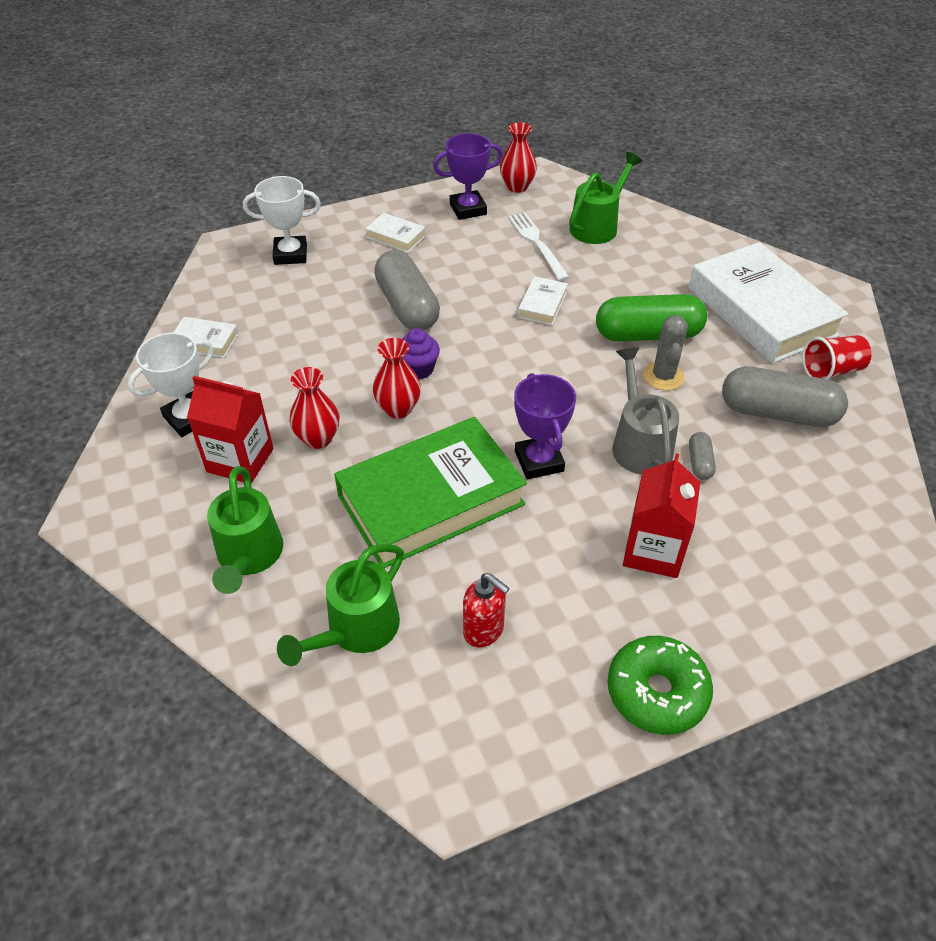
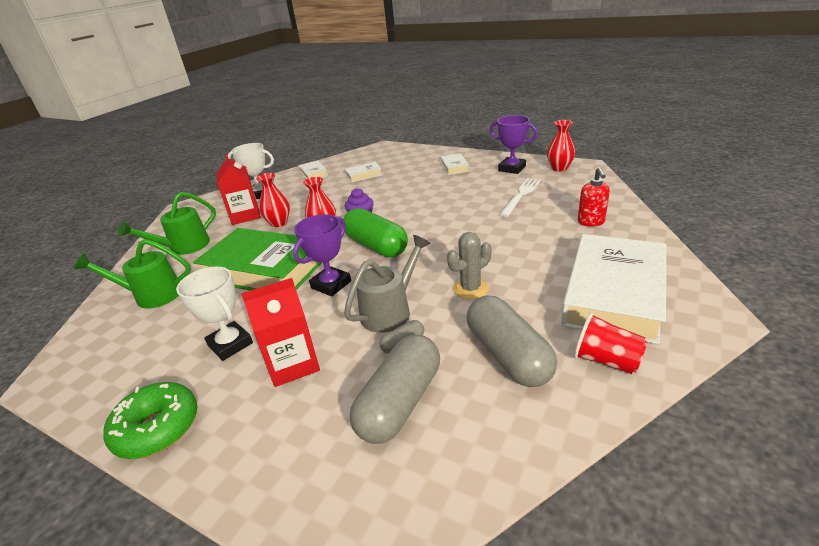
camera: 55 degrees right, 15 degrees down
white trophy [243,176,321,265] -> white trophy moved to [176,267,253,361]
grey capsule [374,250,440,330] -> grey capsule moved to [350,334,440,444]
red soap dispenser [463,573,510,647] -> red soap dispenser moved to [578,167,610,227]
white book [518,276,568,325] -> white book moved to [345,162,382,182]
green watering can [569,152,642,244] -> none
green capsule [596,294,707,342] -> green capsule moved to [343,208,408,257]

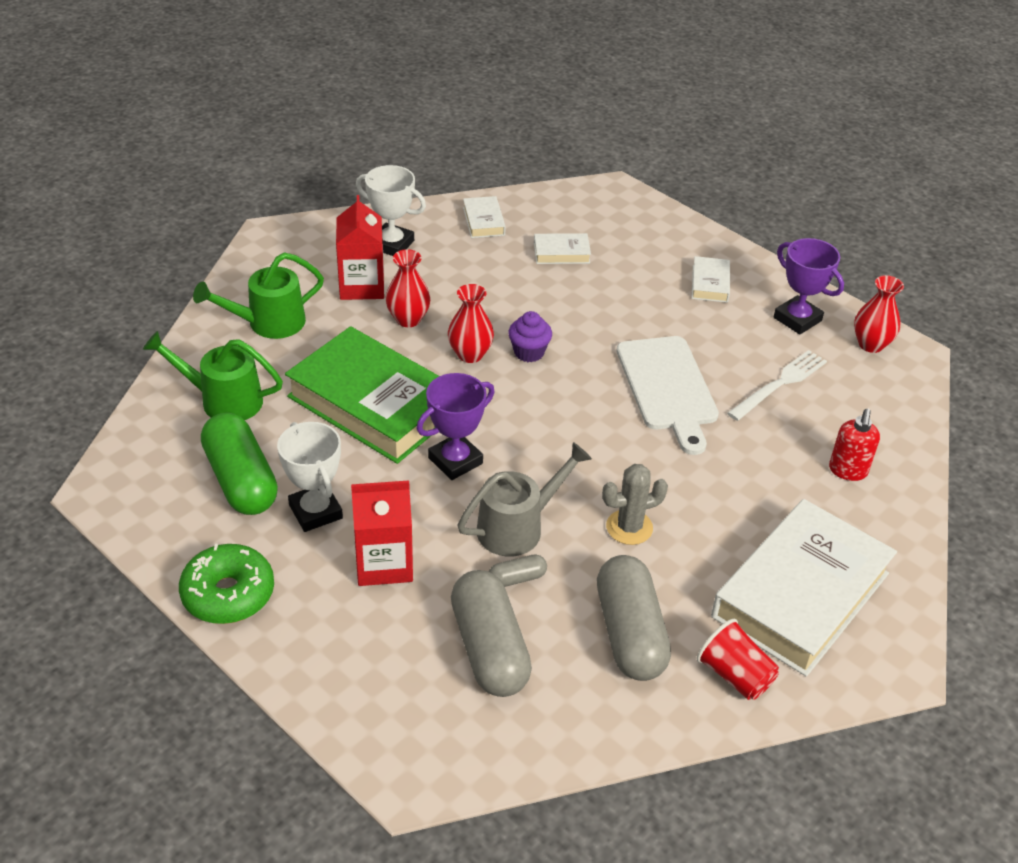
camera: 10 degrees right, 10 degrees up
green capsule [343,208,408,257] -> green capsule moved to [201,413,278,515]
grey capsule [350,334,440,444] -> grey capsule turned 60 degrees counterclockwise [451,570,532,697]
none -> white cutting board [616,336,719,455]

